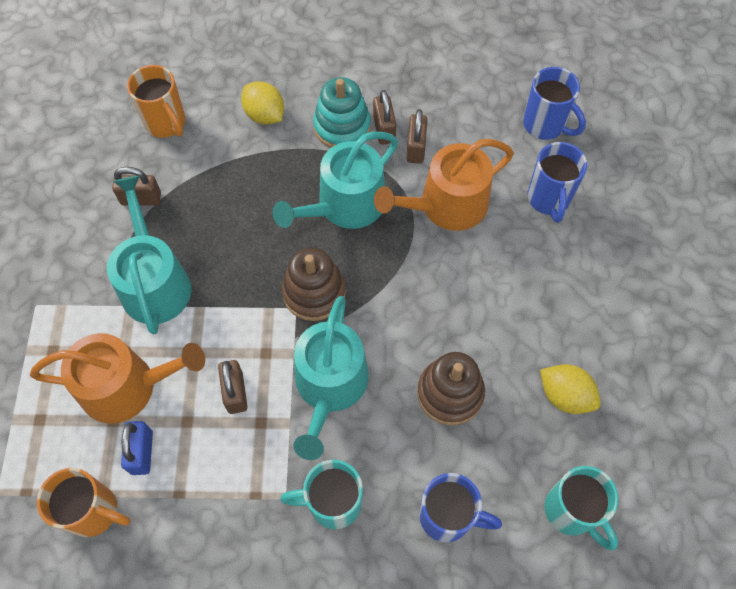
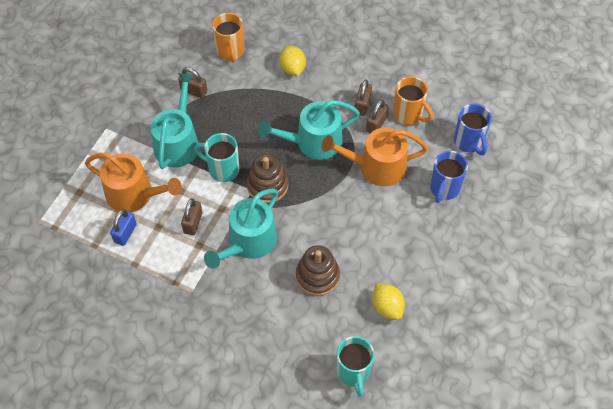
camera: 25 degrees right, 5 degrees down
orange mug [37,468,131,537] -> orange mug moved to [393,76,433,125]
turquoise mug [280,460,363,529] -> turquoise mug moved to [195,133,239,182]
turquoise stacking toy [313,77,371,148] -> none
blue mug [419,473,502,542] -> none

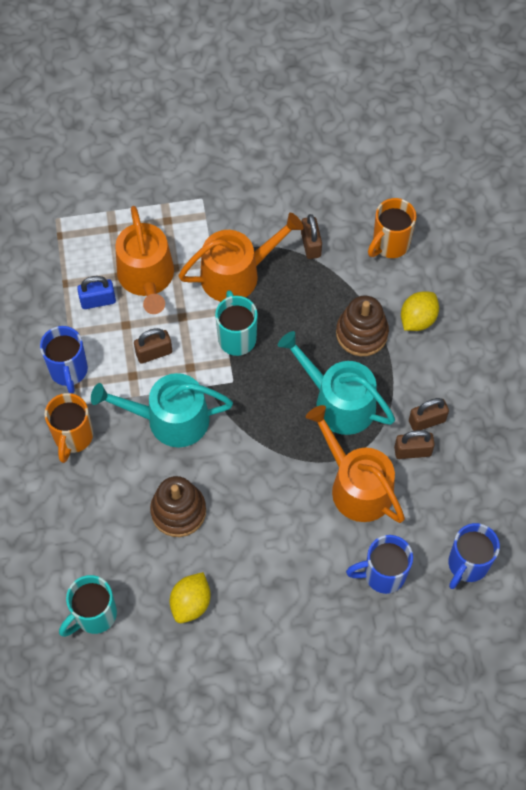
camera: 55 degrees right, 5 degrees up
turquoise watering can [150,73,198,169] -> orange watering can [178,213,304,302]
brown stacking toy [247,154,288,203] -> brown stacking toy moved to [336,296,389,356]
orange mug [393,76,433,125] -> orange mug moved to [44,393,93,463]
none -> blue mug [40,326,88,394]

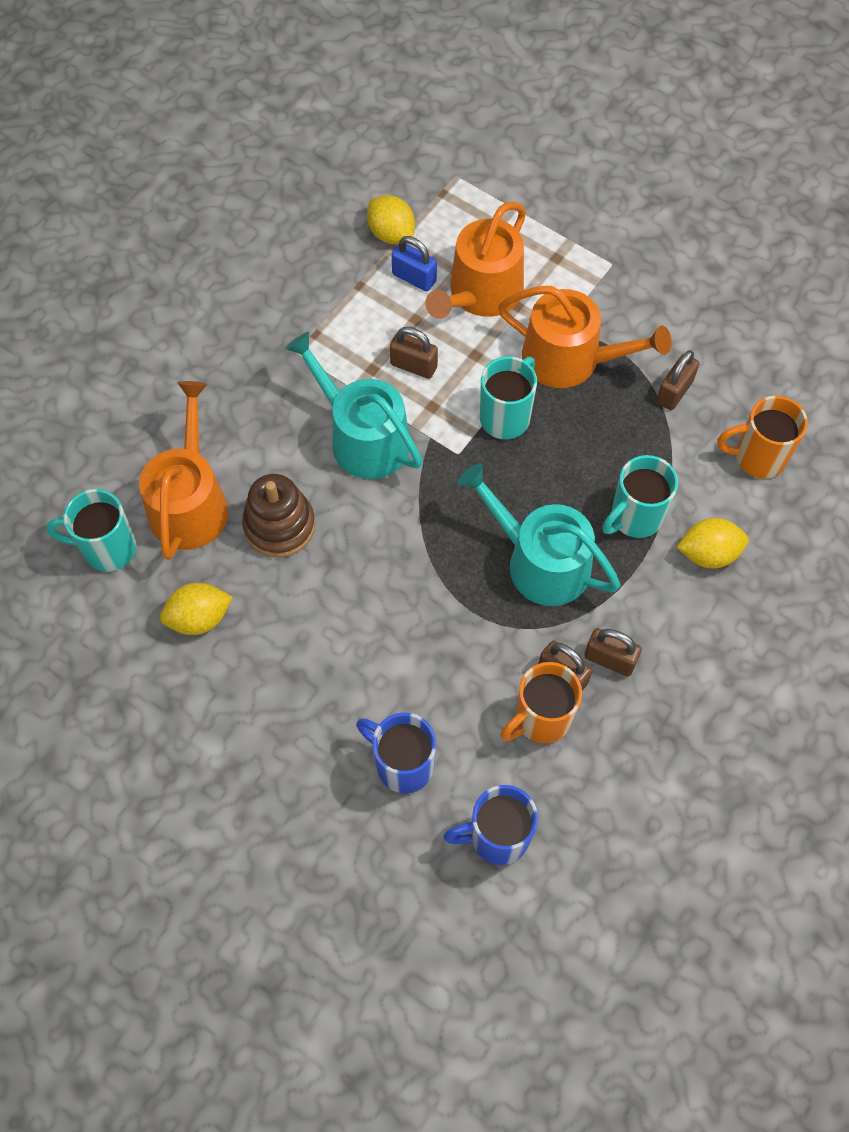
camera: 45 degrees right, 0 degrees up
blue mug [40,326,88,394] -> none
orange mug [44,393,93,463] -> orange mug moved to [500,662,582,743]
turquoise watering can [278,331,395,435] -> turquoise watering can turned 45 degrees counterclockwise [458,463,621,606]
orange watering can [306,405,405,523] -> orange watering can moved to [139,381,228,560]
brown stacking toy [336,296,389,356] -> turquoise mug [602,455,678,538]
none -> yellow lemon [367,195,415,244]

